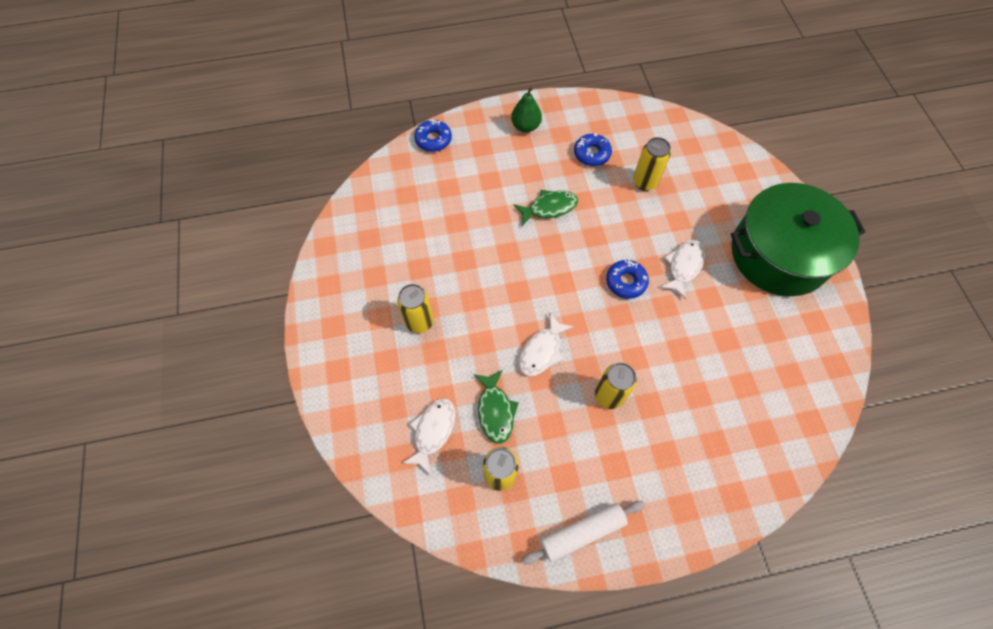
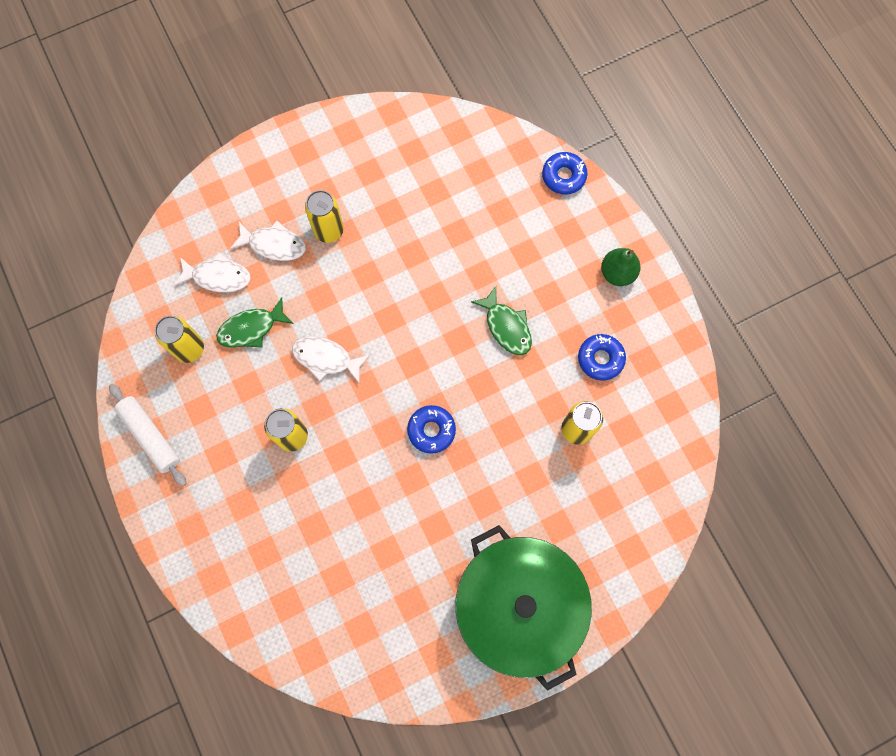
camera: 75 degrees right, 10 degrees up
white fish [660,240,705,299] -> white fish moved to [230,221,306,261]

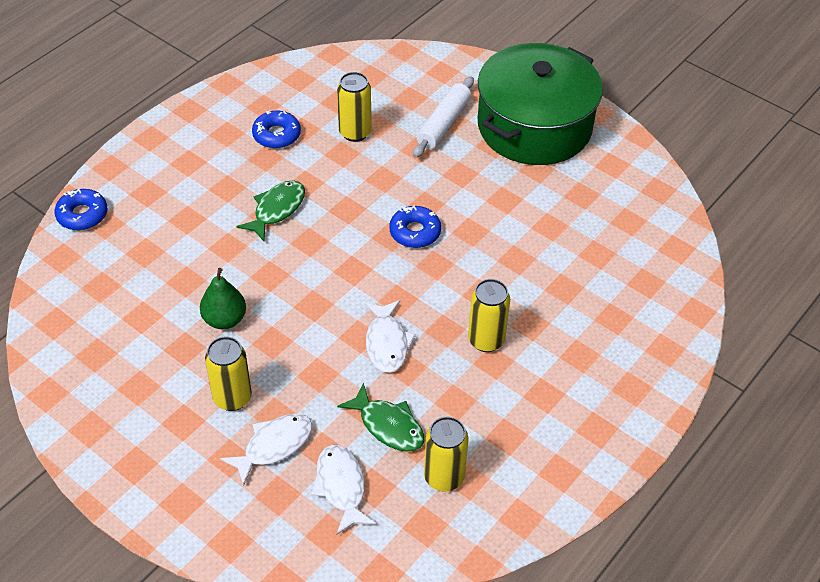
camera: 115 degrees left, 25 degrees down
white rolling pin [109,384,186,487] -> white rolling pin moved to [413,76,474,158]
white fish [230,221,306,261] -> white fish turned 60 degrees clockwise [220,414,312,486]
green pear [601,248,641,286] -> green pear moved to [200,268,246,329]

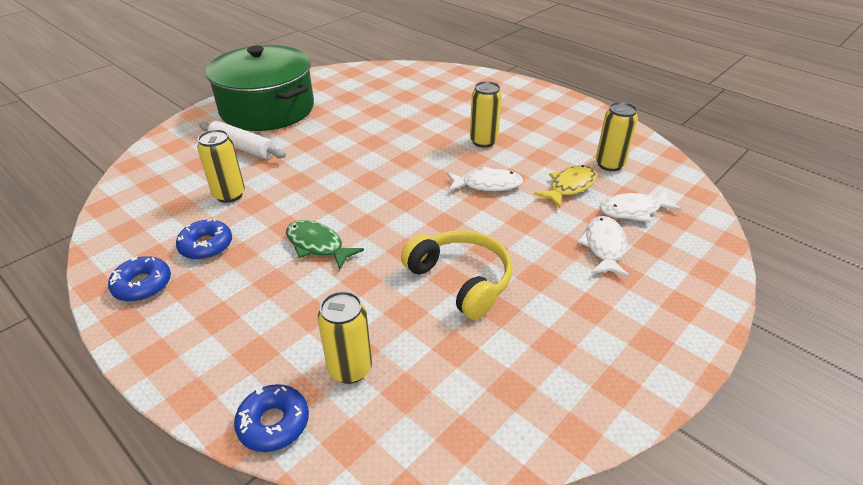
camera: 85 degrees left, 10 degrees down
green pear [200,268,246,329] -> yellow headphones [401,230,512,320]
yellow can [205,336,252,411] -> yellow can moved to [318,291,372,384]
white fish [220,414,312,486] -> white fish turned 45 degrees clockwise [577,216,630,277]
green fish [337,383,424,452] -> yellow fish [534,165,597,208]
blue donut [389,205,441,248] -> blue donut moved to [108,256,171,302]

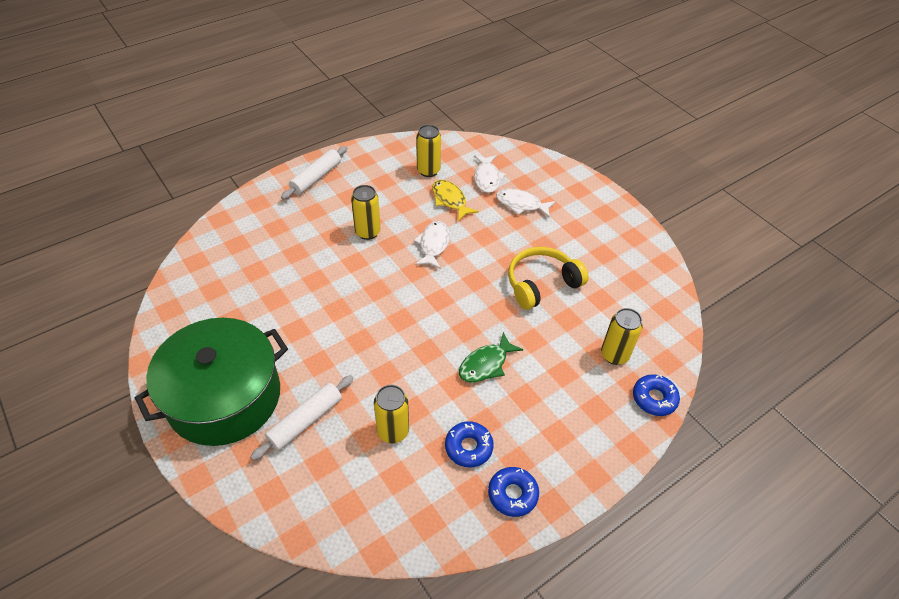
camera: 80 degrees left, 10 degrees up
none -> white rolling pin [281,146,347,200]

